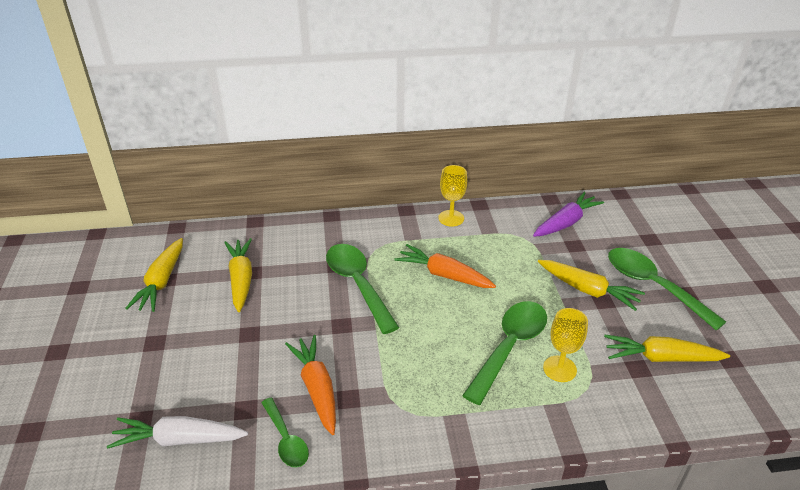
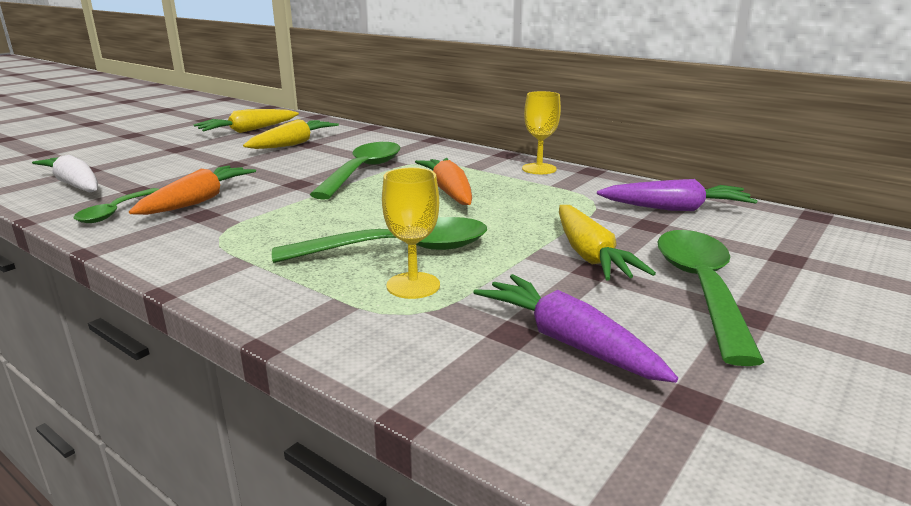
camera: 45 degrees right, 15 degrees down
yellow carrot [604,335,730,362] -> purple carrot [473,274,678,383]

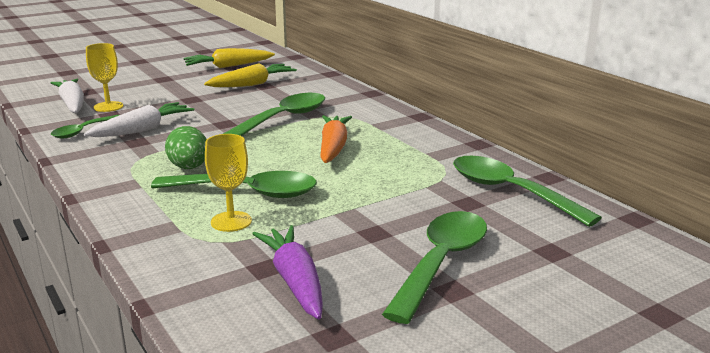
camera: 20 degrees right, 0 degrees up
orange carrot [129,165,256,215] -> white carrot [84,102,194,137]
yellow goblet [522,91,561,174] -> yellow goblet moved to [86,43,123,112]
yellow carrot [559,205,656,281] -> none
purple carrot [597,179,757,211] -> green spoon [453,156,602,227]
none -> green egg [165,126,207,169]

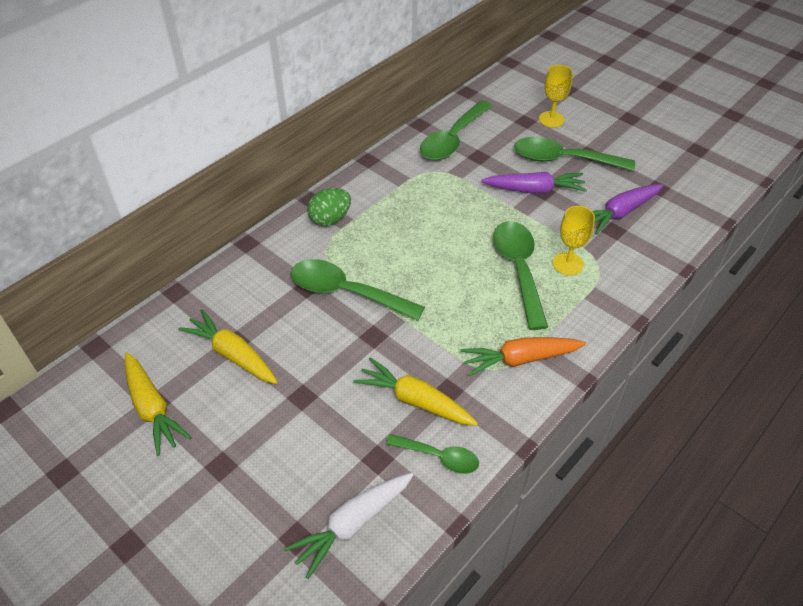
camera: 105 degrees left, 25 degrees up
white carrot [84,102,194,137] -> yellow carrot [354,357,478,426]
yellow goblet [86,43,123,112] -> yellow goblet moved to [539,65,573,127]
green egg [165,126,207,169] -> green egg moved to [307,188,351,226]
orange carrot [320,115,352,163] -> orange carrot moved to [461,337,586,376]
none -> purple carrot [481,172,587,194]

